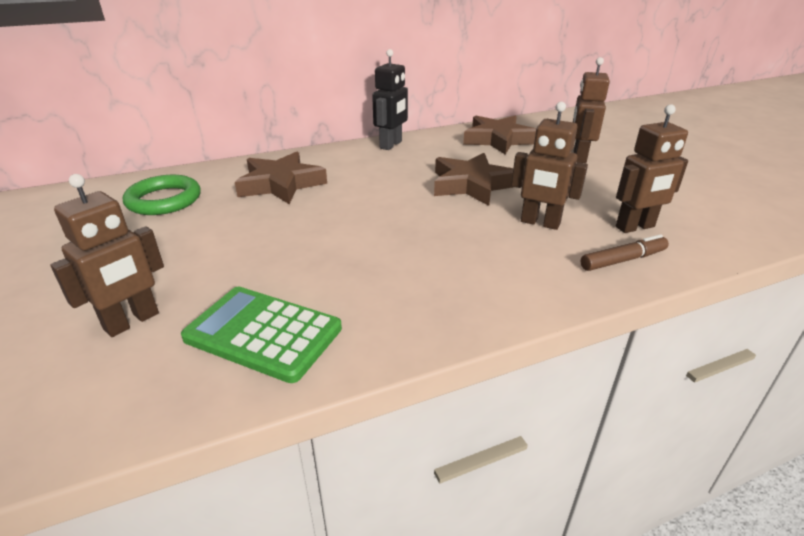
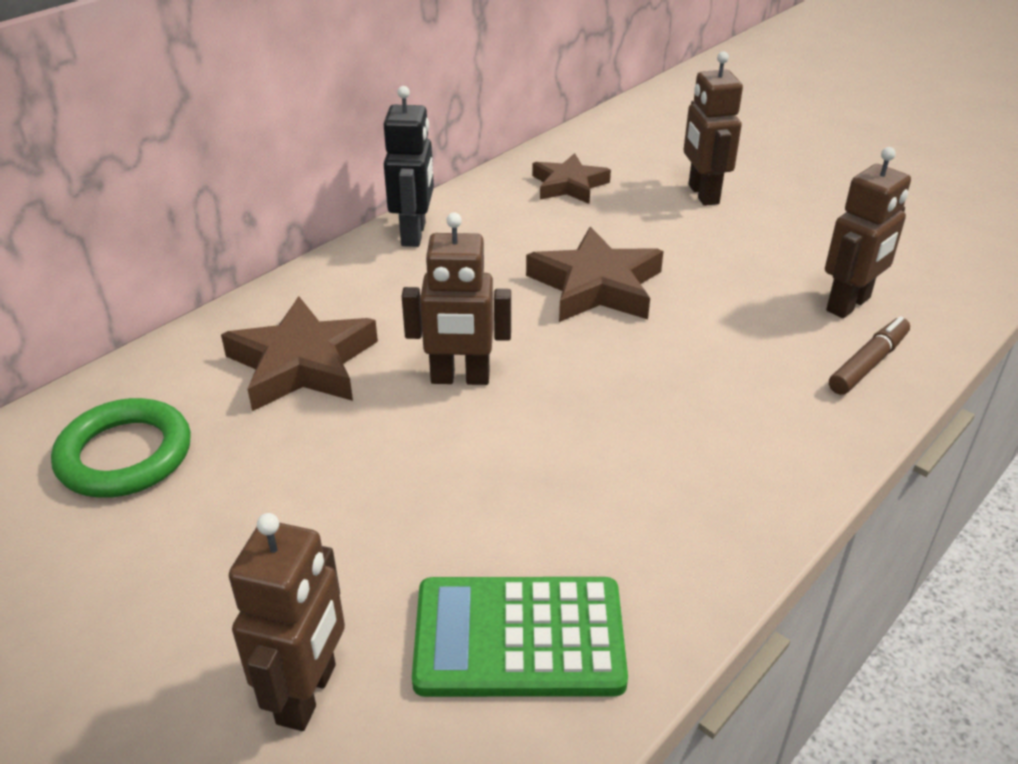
camera: 25 degrees left, 5 degrees up
brown star [463,116,536,155] -> brown star [532,153,611,204], size x0.66
brown robot [511,102,588,230] -> brown robot moved to [402,213,511,385]

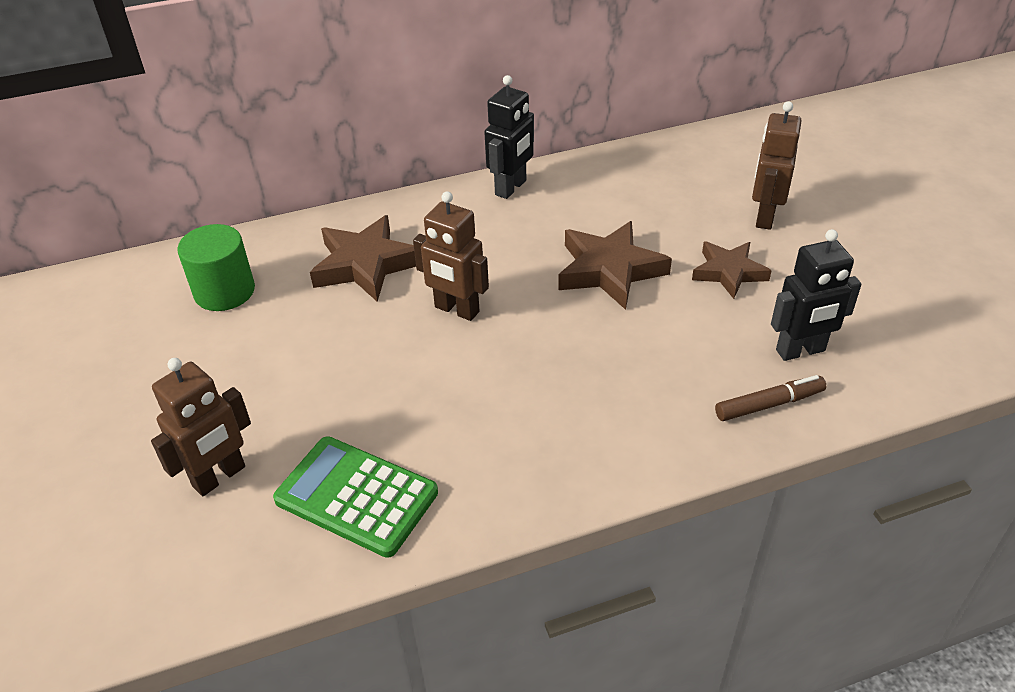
camera: 30 degrees right, 5 degrees up
green ring [51,398,191,498] -> green cylinder [177,224,255,311]
brown star [532,153,611,204] -> brown star moved to [692,242,772,299]
brown robot [825,147,911,318] -> black robot [771,229,862,361]

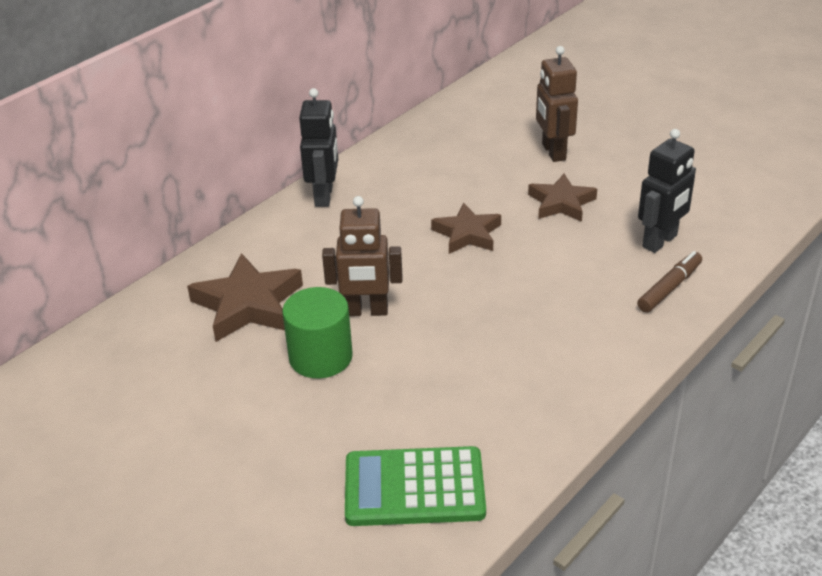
camera: 30 degrees left, 5 degrees down
brown robot [151,358,251,496] -> none
green cylinder [177,224,255,311] -> green cylinder moved to [282,287,353,378]
brown star [558,221,672,310] -> brown star [431,203,501,254], size x0.66

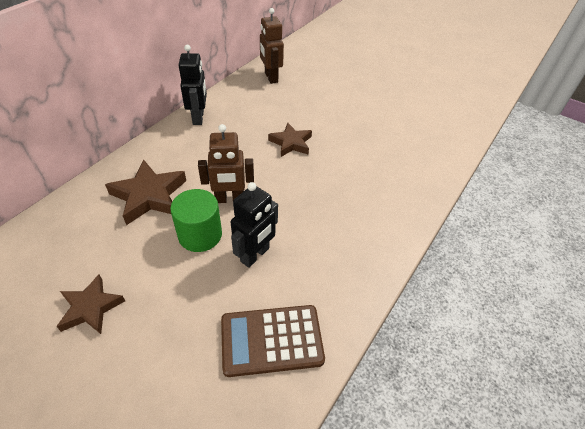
camera: 10 degrees left, 10 degrees up
green calculator [345,446,486,526] -> brown calculator [221,305,325,377]
brown star [528,174,597,222] -> brown star moved to [56,275,125,334]
brown robot [536,46,578,162] -> brown robot moved to [260,8,284,84]
brown marker [637,251,702,313] -> none
black robot [638,129,696,253] -> black robot moved to [231,182,278,268]

